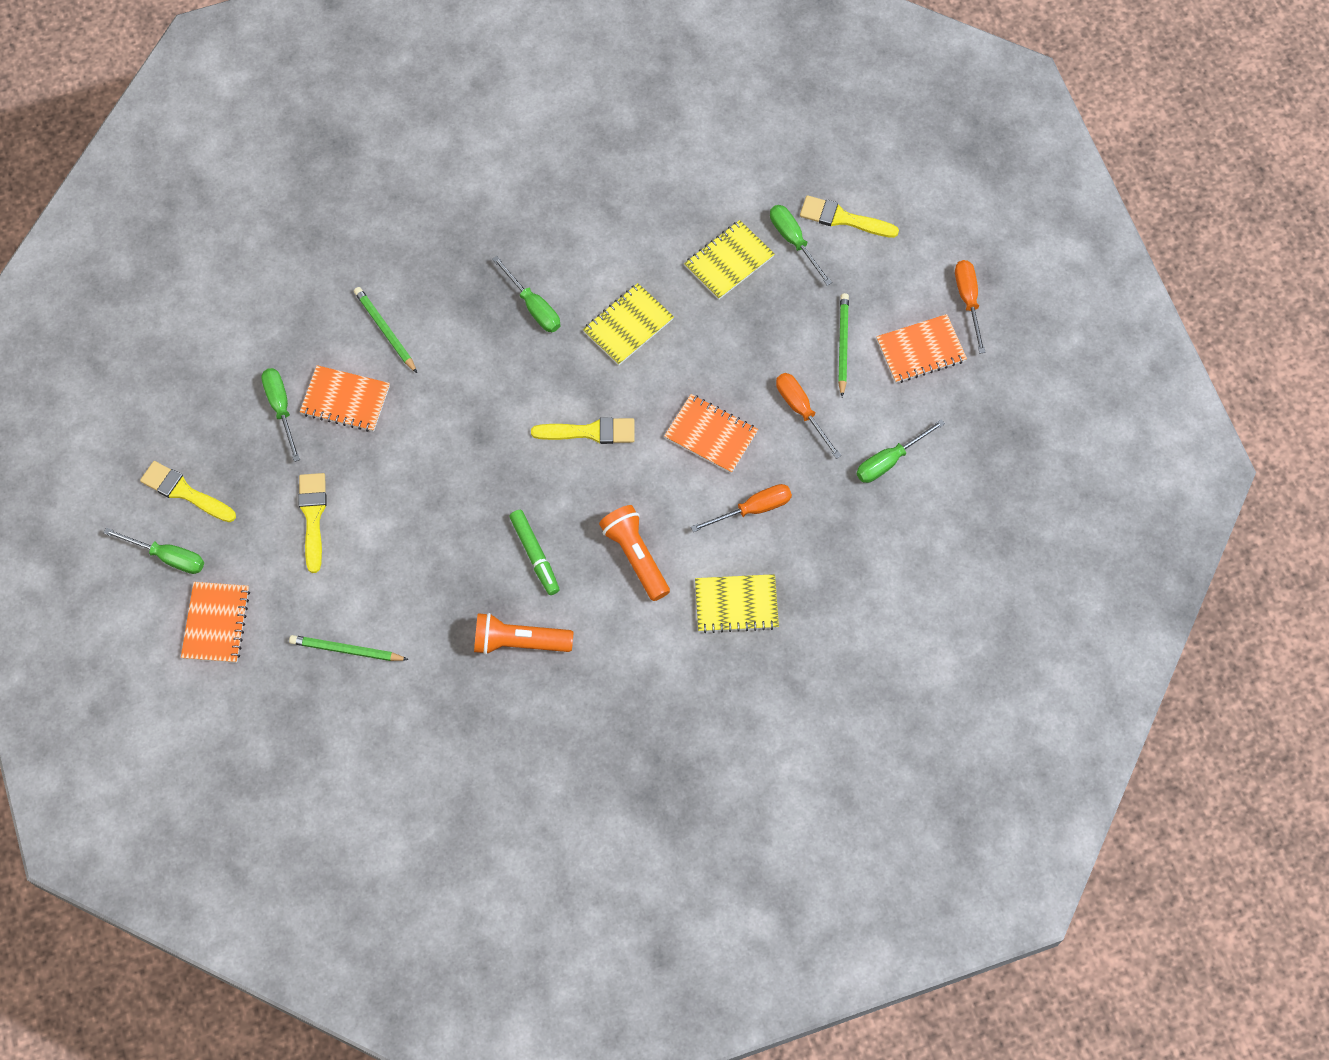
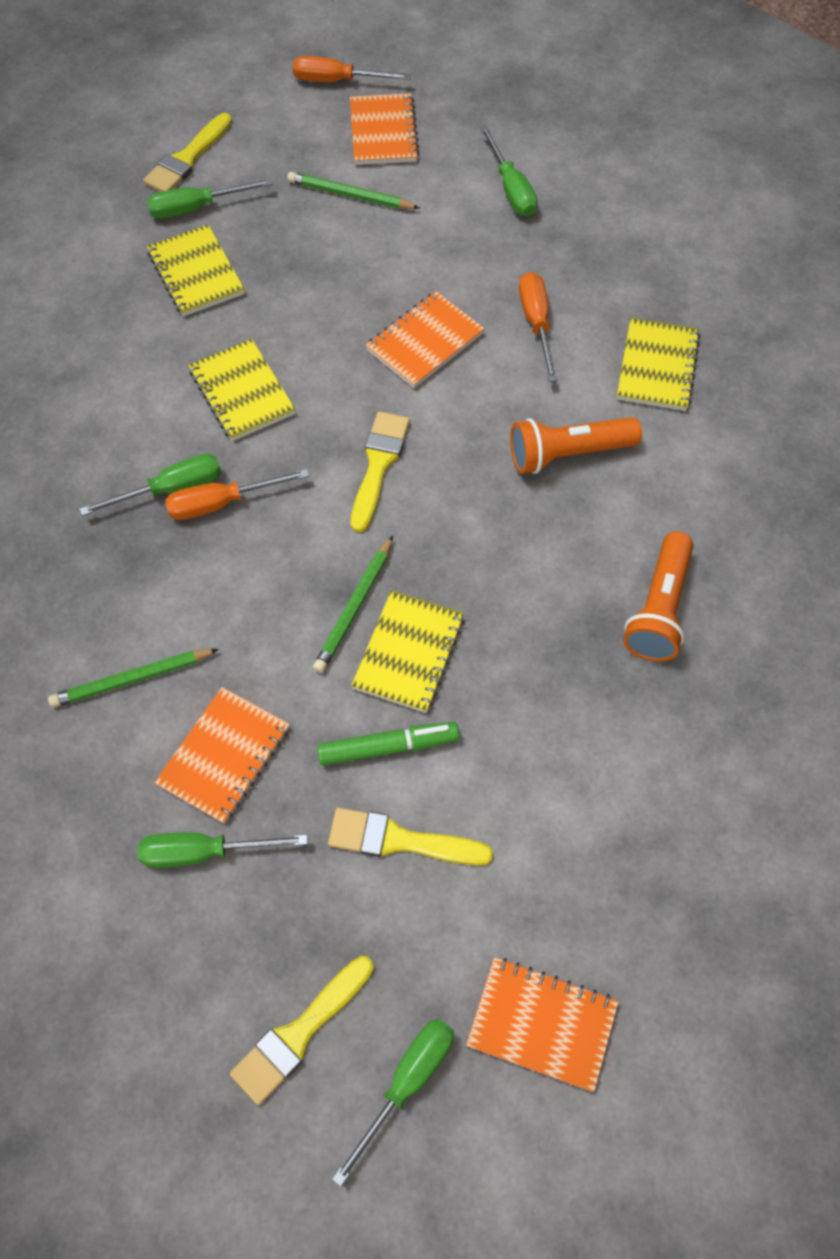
camera: 75 degrees left, 5 degrees down
green pencil [289,635,409,661] -> green pencil moved to [313,536,393,673]
green marker [509,510,560,595] -> green marker moved to [317,722,459,766]
orange screwdriver [776,373,841,459] -> orange screwdriver moved to [165,469,309,520]
none -> yellow notebook [351,590,464,713]

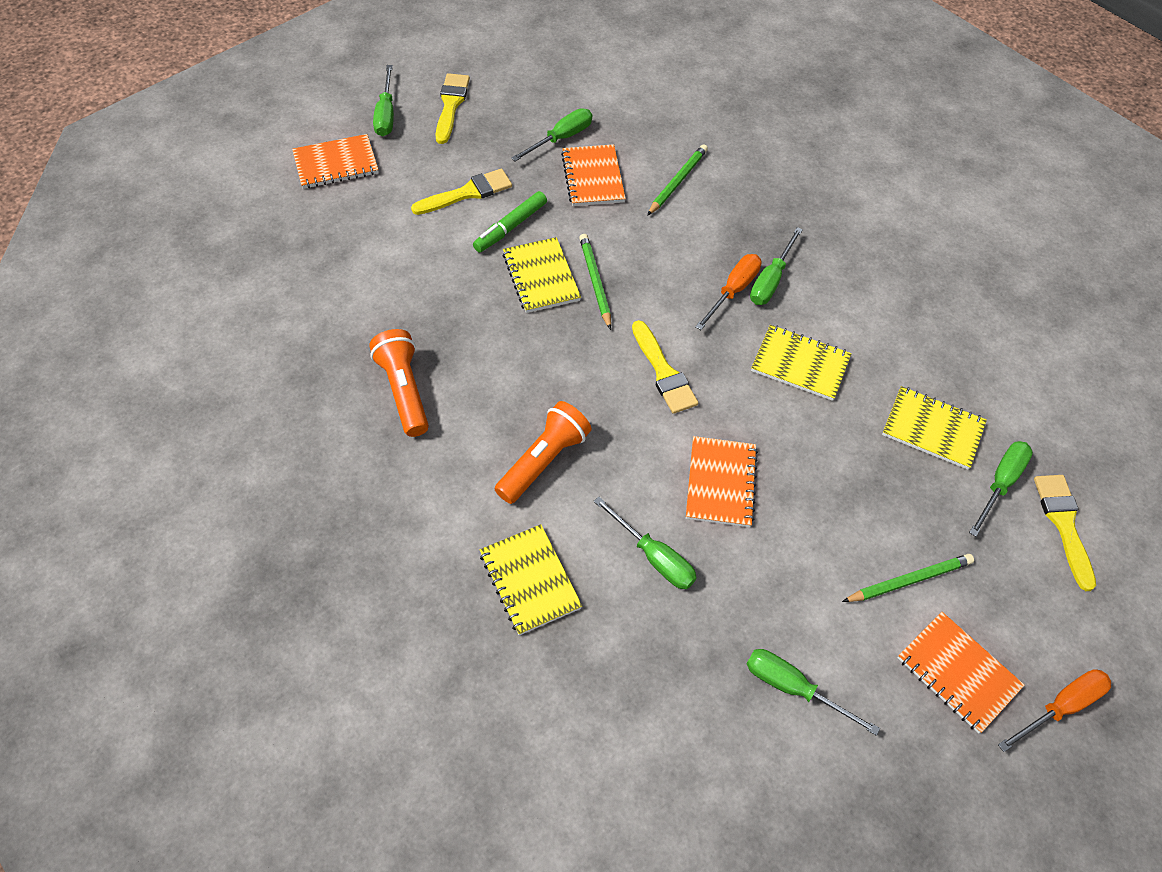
camera: 140 degrees right, 5 degrees down
orange screwdriver [519,272,557,382] -> green screwdriver [593,497,697,589]

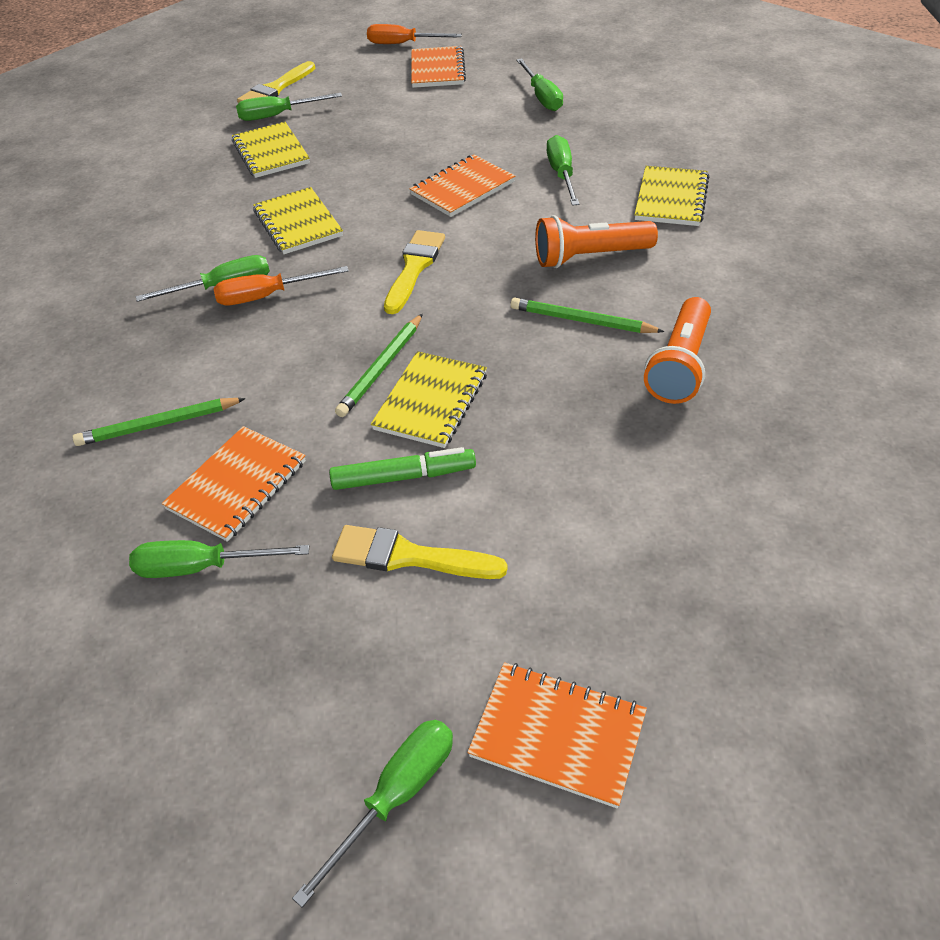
camera: 135 degrees left, 10 degrees down
yellow brush [435,73,470,144] -> none
green pencil [842,554,974,602] -> green pencil moved to [510,297,665,333]

